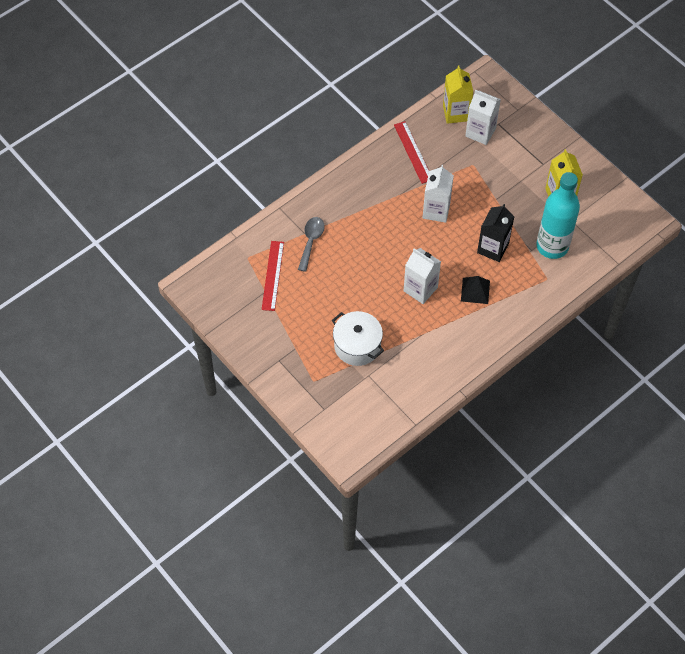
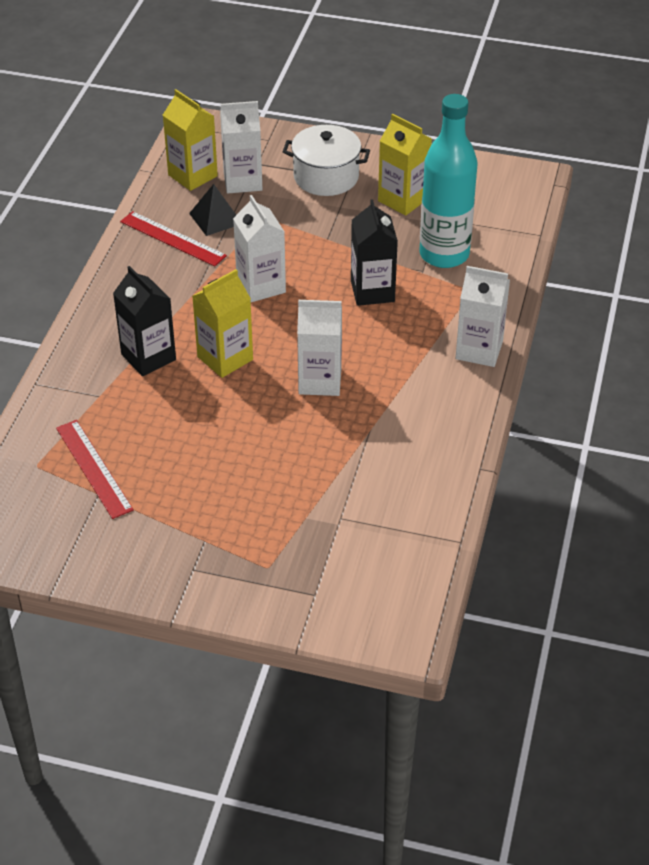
camera: 35 degrees left, 15 degrees down
grey spoon [298,217,325,272] -> none
white pot [332,311,384,366] -> white pot moved to [283,125,370,196]
black pyramid [461,276,490,304] -> black pyramid moved to [189,184,236,236]
none -> black carton [113,266,176,376]
none -> yellow carton [192,269,253,378]
none -> white carton [455,266,510,367]

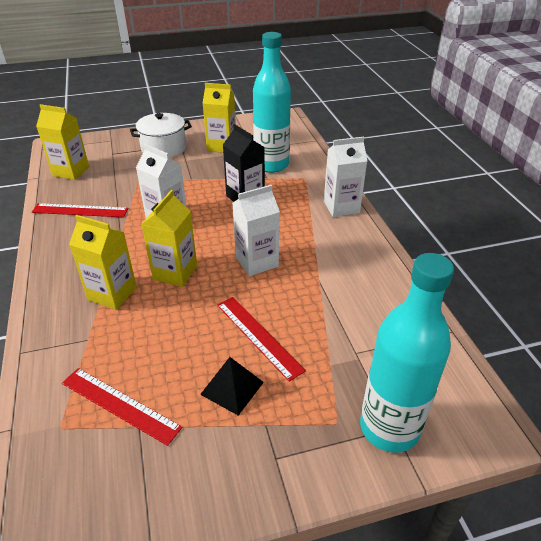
camera: 30 degrees left, 5 degrees down
black carton [113,266,176,376] -> yellow carton [69,215,137,310]
black pyramid [189,184,236,236] -> black pyramid moved to [200,357,264,416]
white carton [220,101,263,194] -> none
none -> red ruler [217,297,306,382]
none -> turquoise bottle [360,253,454,453]

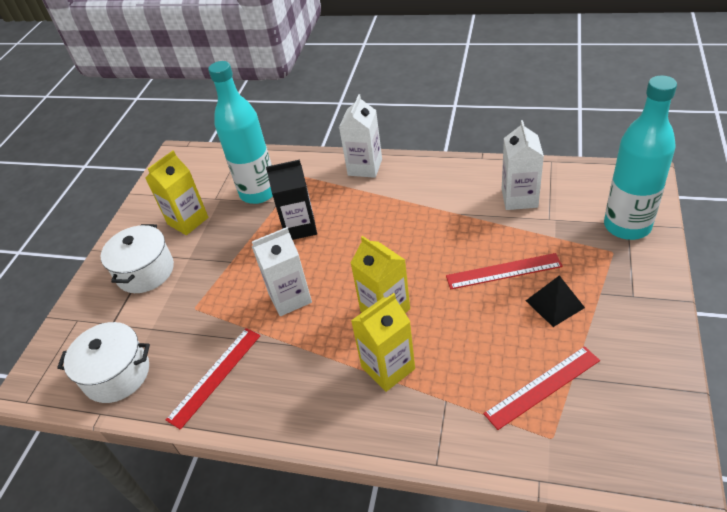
camera: 55 degrees left, 5 degrees up
yellow carton [36,104,89,180] -> white pot [57,322,150,403]
white carton [233,185,280,276] -> white carton moved to [502,120,544,210]

